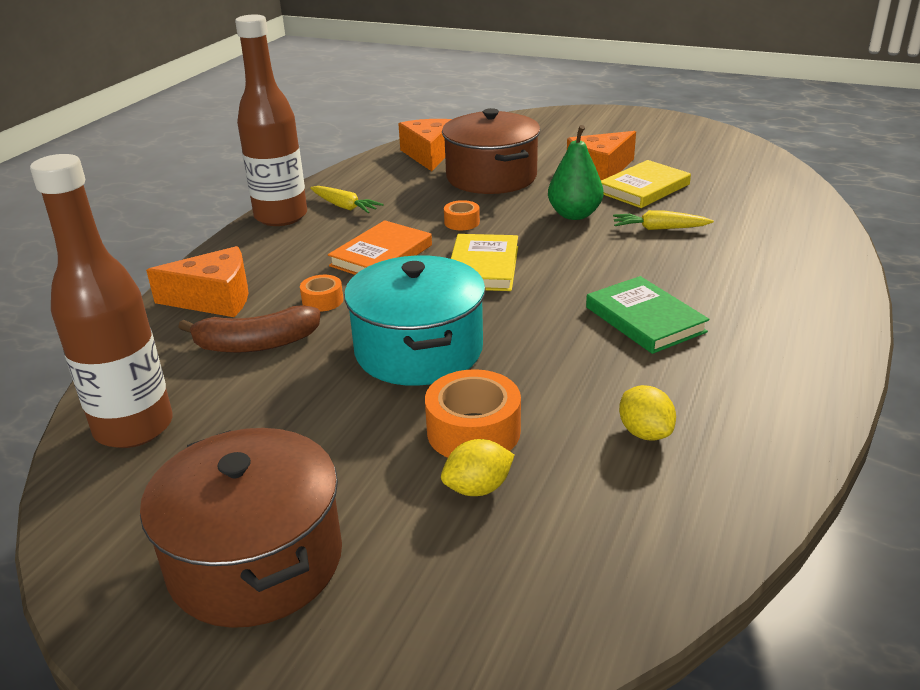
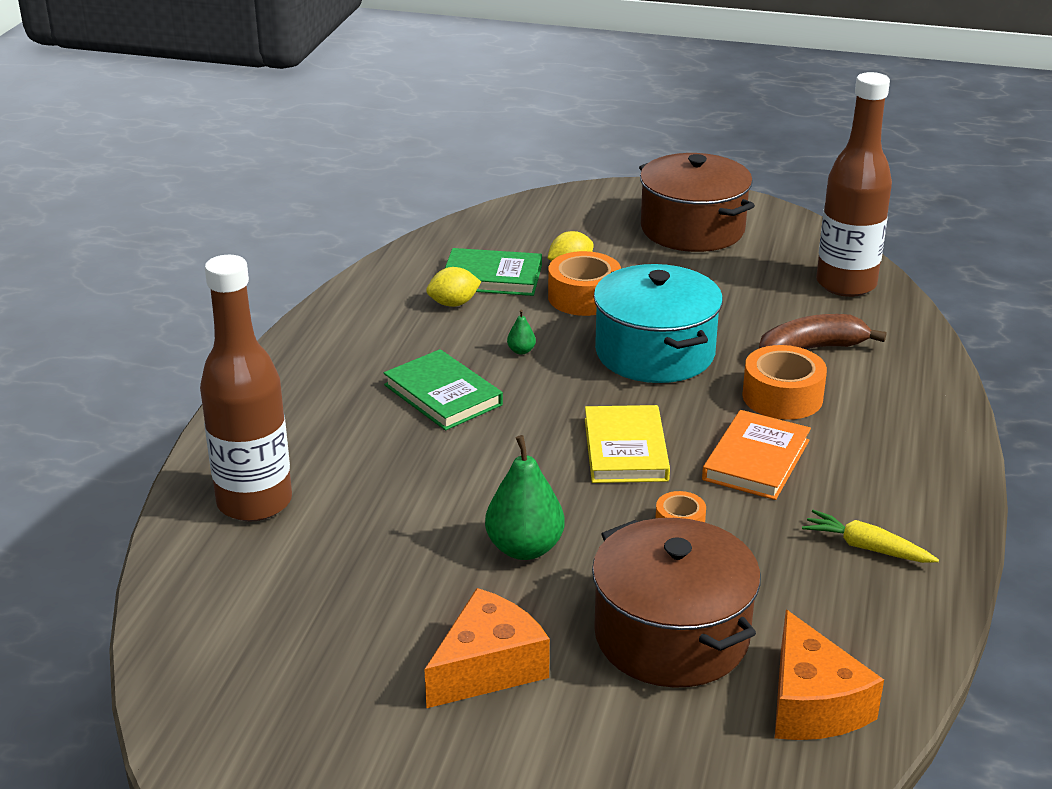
camera: 170 degrees right, 0 degrees up
orange cheese [146,246,248,317] -> none
brown bottle [235,15,307,226] -> brown bottle moved to [200,255,292,522]
orange tape [300,275,343,312] -> orange tape [742,345,827,420], size x1.81
yellow book [601,160,691,208] -> none
yellow carrot [613,210,714,230] -> none
yellow lemon [619,385,676,441] -> yellow lemon turned 75 degrees counterclockwise [426,267,481,307]
none -> green book [445,248,542,296]
none -> green pear [507,310,536,355]

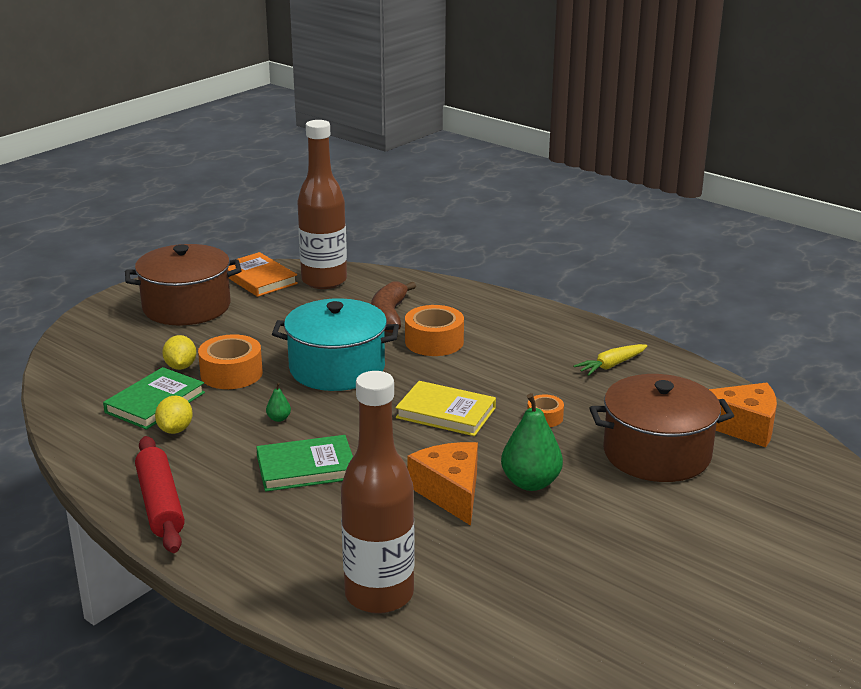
camera: 65 degrees left, 5 degrees down
orange cheese [424,588,550,708] -> orange cheese moved to [407,442,478,526]
orange book [702,410,811,500] -> orange book moved to [228,252,298,297]
none -> red rolling pin [135,436,185,553]

